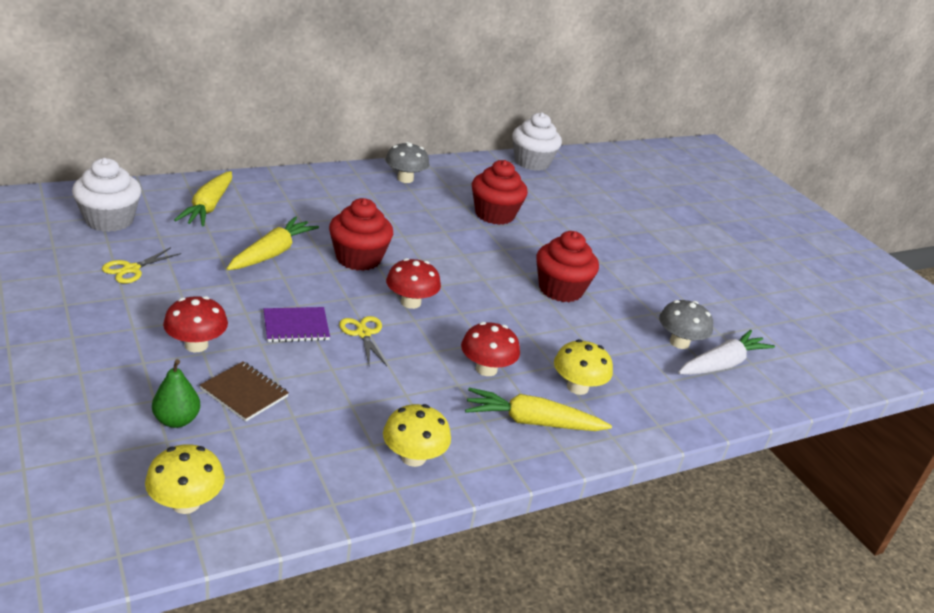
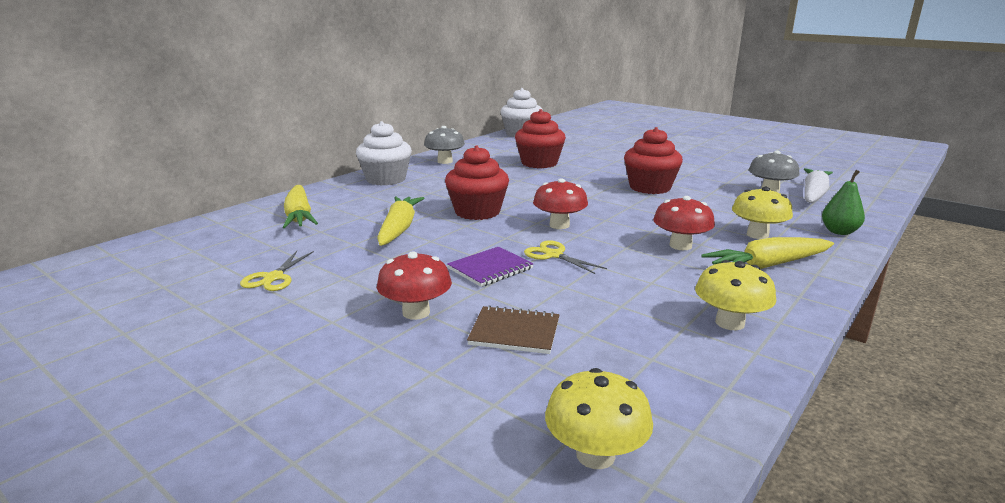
camera: 20 degrees left, 10 degrees down
white cupcake [72,158,141,232] -> white cupcake moved to [356,121,412,186]
green pear [152,359,200,428] -> green pear moved to [822,170,865,235]

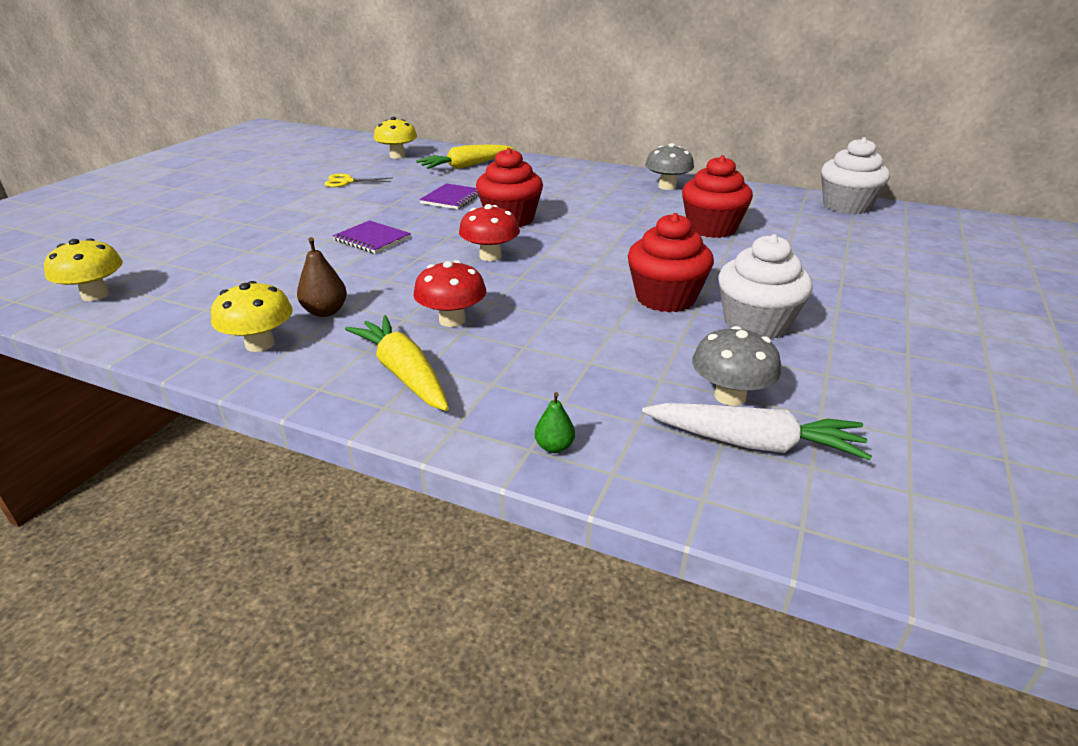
camera: 75 degrees right, 10 degrees up
white cupcake [356,121,412,186] -> white cupcake moved to [718,234,813,339]
yellow carrot [377,197,424,246] -> purple notebook [419,183,479,209]
red mushroom [377,251,452,320] -> none
brown notebook [467,305,560,354] -> none
yellow scissors [524,240,607,274] -> none
yellow mushroom [732,187,793,239] -> yellow mushroom moved to [374,117,417,159]
green pear [822,170,865,235] -> green pear [535,392,575,453], size x0.64
none -> brown pear [297,237,347,317]

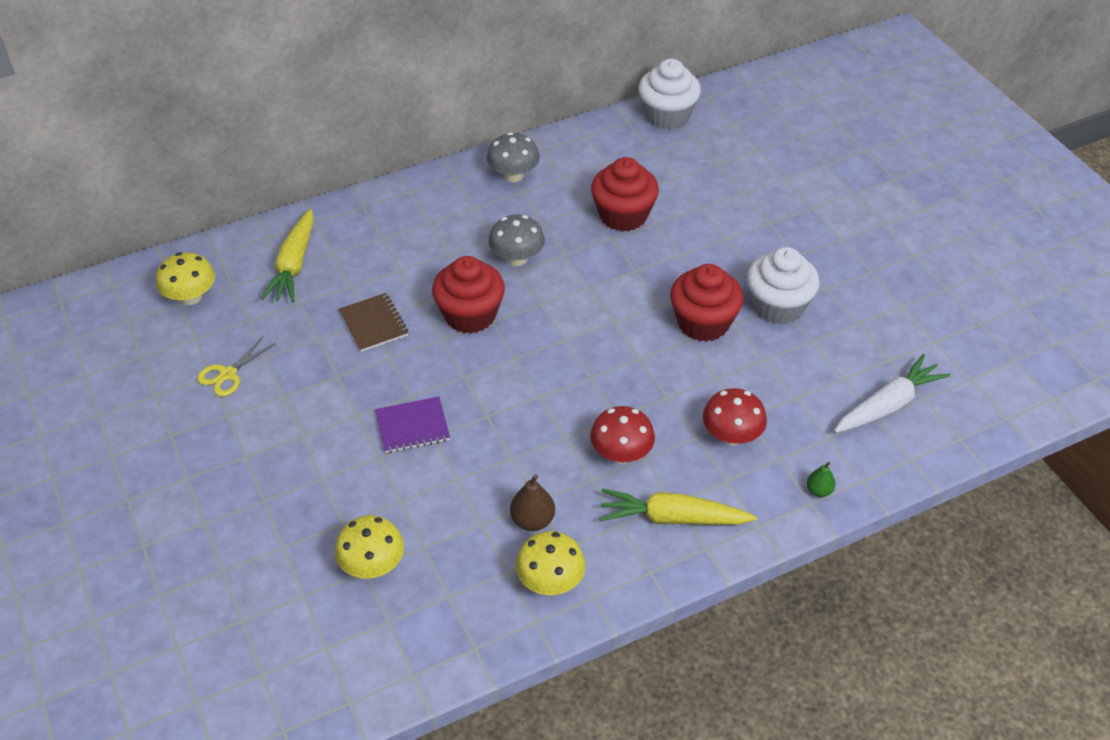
camera: 50 degrees left, 15 degrees up
yellow mushroom [44,238,123,301] -> yellow mushroom moved to [335,515,404,579]
purple notebook [419,183,479,209] -> brown notebook [339,293,408,352]
red mushroom [459,204,520,261] -> red mushroom moved to [703,388,767,445]
grey mushroom [692,326,781,406] -> grey mushroom moved to [488,215,545,266]

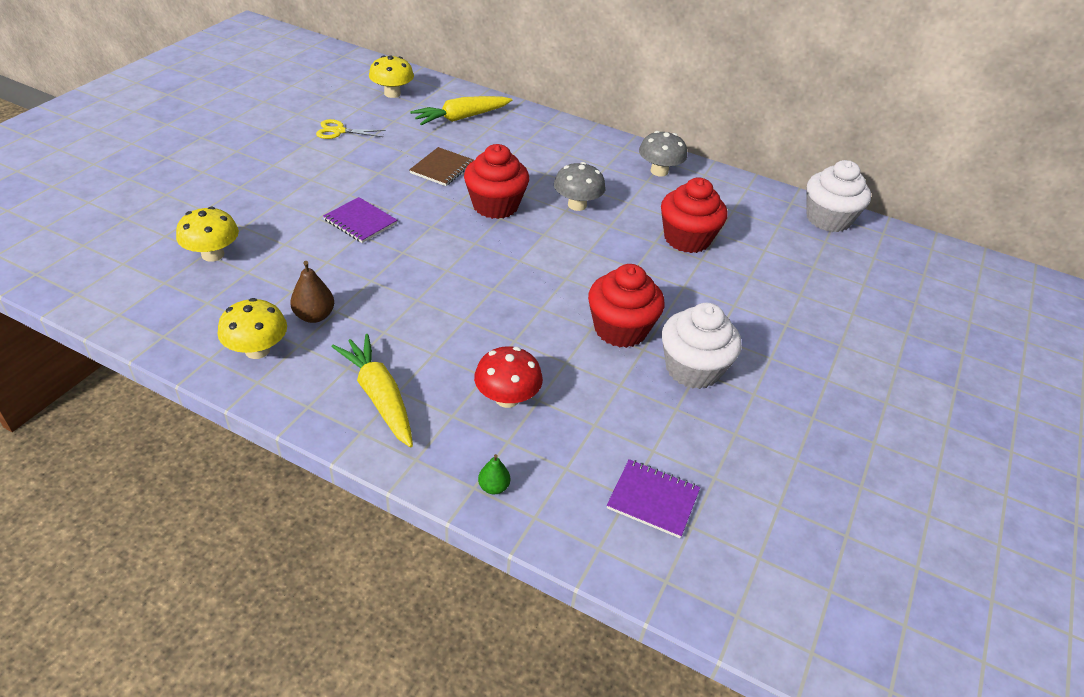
camera: 50 degrees right, 5 degrees down
red mushroom [590,406,655,464] -> none
white carrot [834,354,950,433] -> purple notebook [607,459,700,538]

